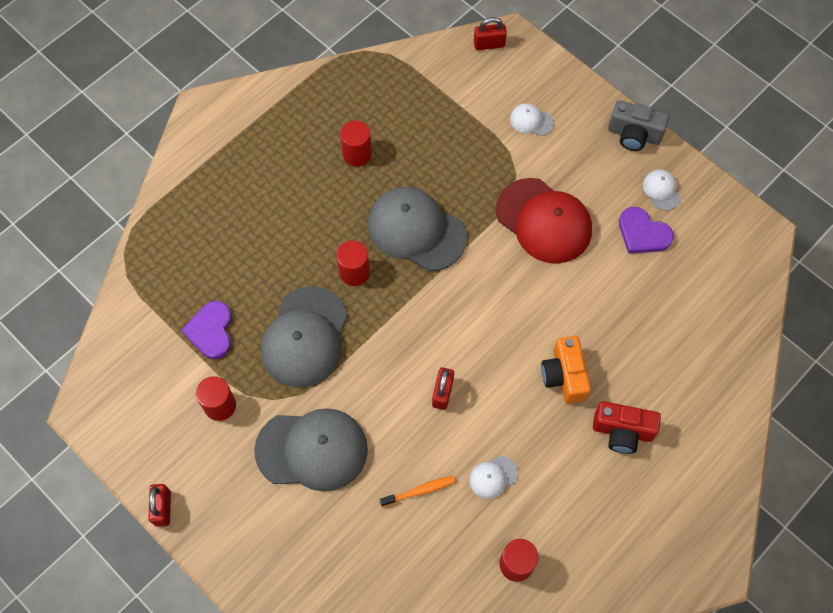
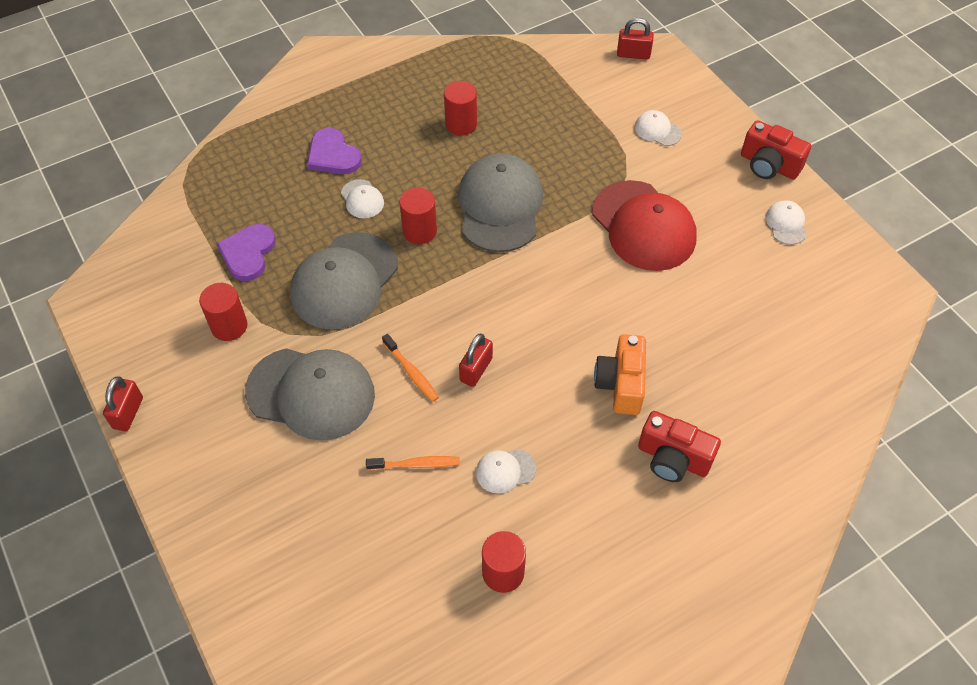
camera: 15 degrees right, 10 degrees down
grey cap [368,187,467,271] -> grey cap turned 45 degrees clockwise [458,153,543,252]
grey camera [608,100,669,151] -> red camera [741,120,811,179]
purple heart [619,207,674,254] -> purple heart moved to [307,128,362,174]
none -> white cap [341,179,384,218]
none -> orange toothbrush [382,334,439,402]

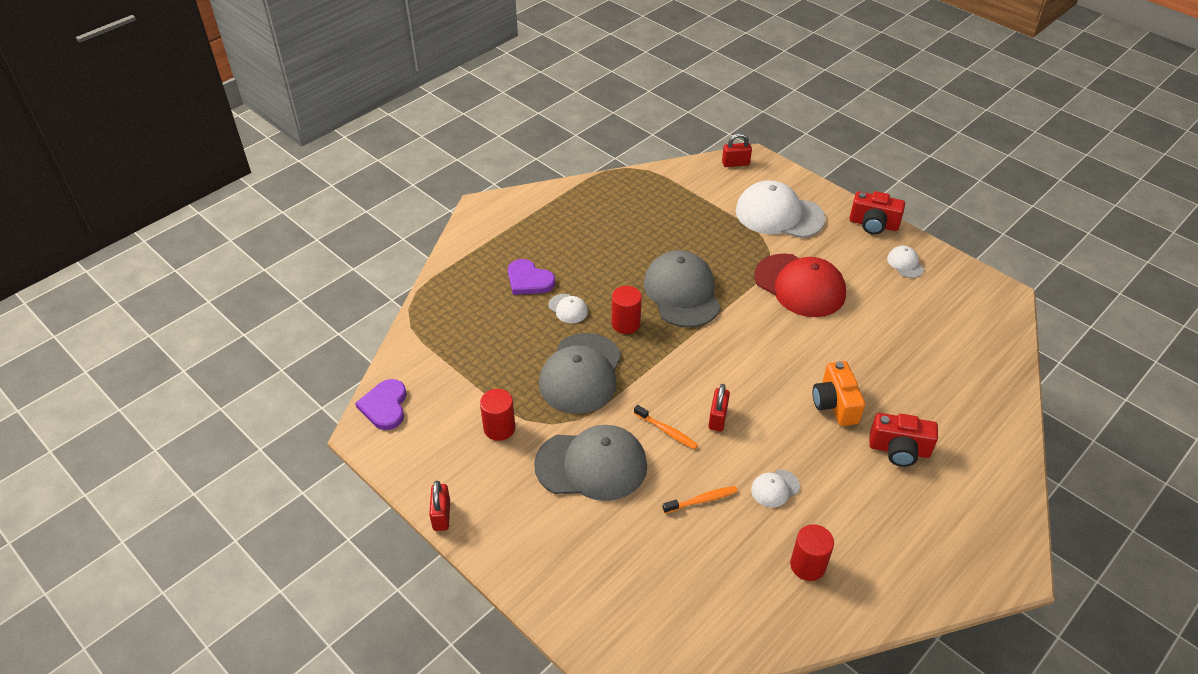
camera: 15 degrees left, 10 degrees down
purple heart [216,224,276,281] -> purple heart moved to [355,379,407,430]
red cylinder [444,81,477,136] -> none
white cap [635,110,682,146] -> white cap [736,180,825,238], size x2.25

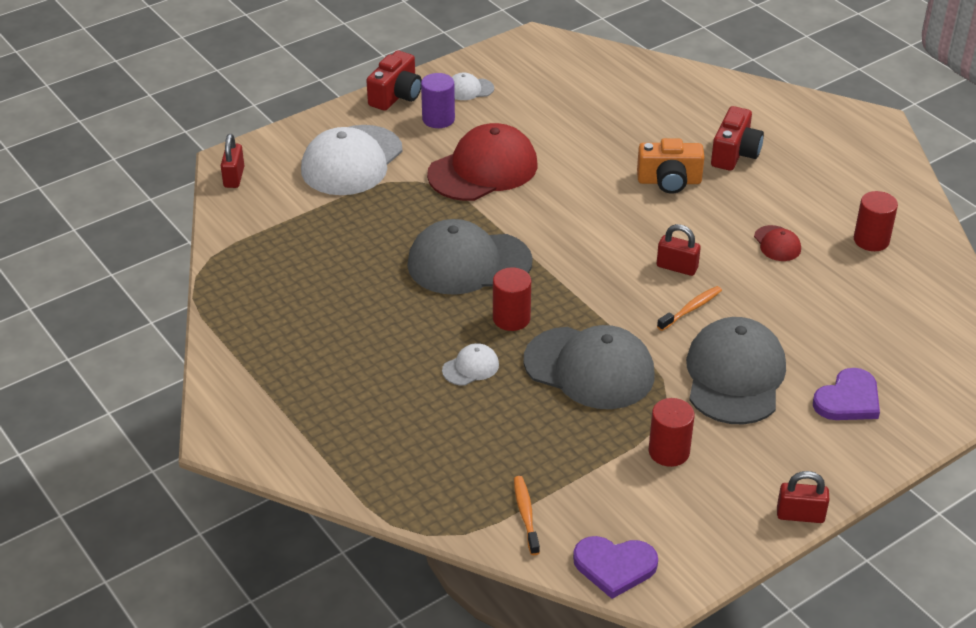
camera: 80 degrees left, 5 degrees down
purple heart [508,259,555,295] -> purple heart moved to [813,368,880,420]
orange toothbrush [662,486,738,514] -> orange toothbrush moved to [514,476,540,555]
white cap [751,470,800,508] -> red cap [754,225,801,261]
none -> purple cylinder [421,73,455,128]

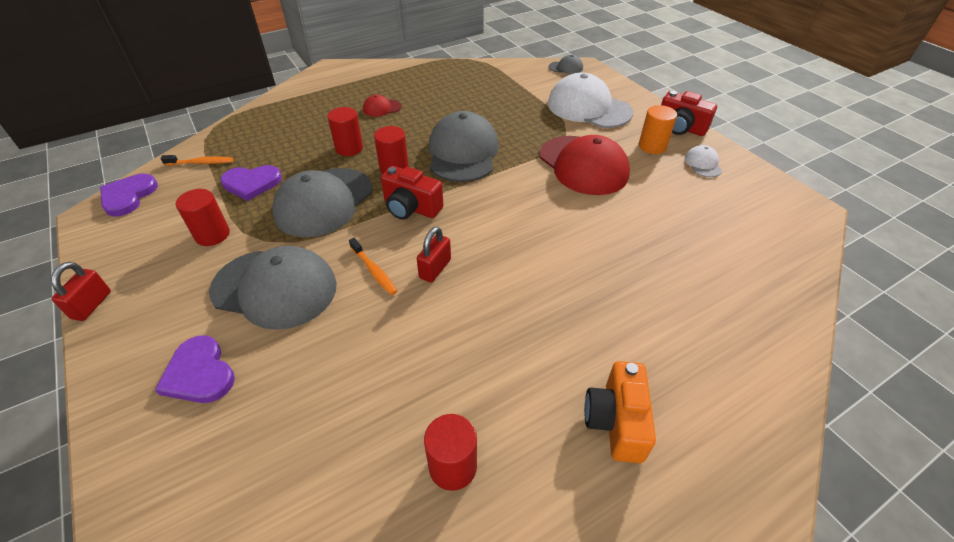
camera: 95 degrees right, 5 degrees up
red padlock [221,134,244,188] -> grey cap [549,55,583,74]
purple cylinder [421,73,455,128] -> orange cylinder [639,105,677,154]
white cap [442,343,499,386] -> red cylinder [327,107,363,156]
orange camera [637,138,705,194] -> orange camera moved to [584,361,656,463]
red camera [711,106,764,171] -> red camera moved to [381,166,443,220]
red cap [754,225,801,261] -> red cap moved to [363,95,401,117]
none -> purple heart [220,165,282,201]

